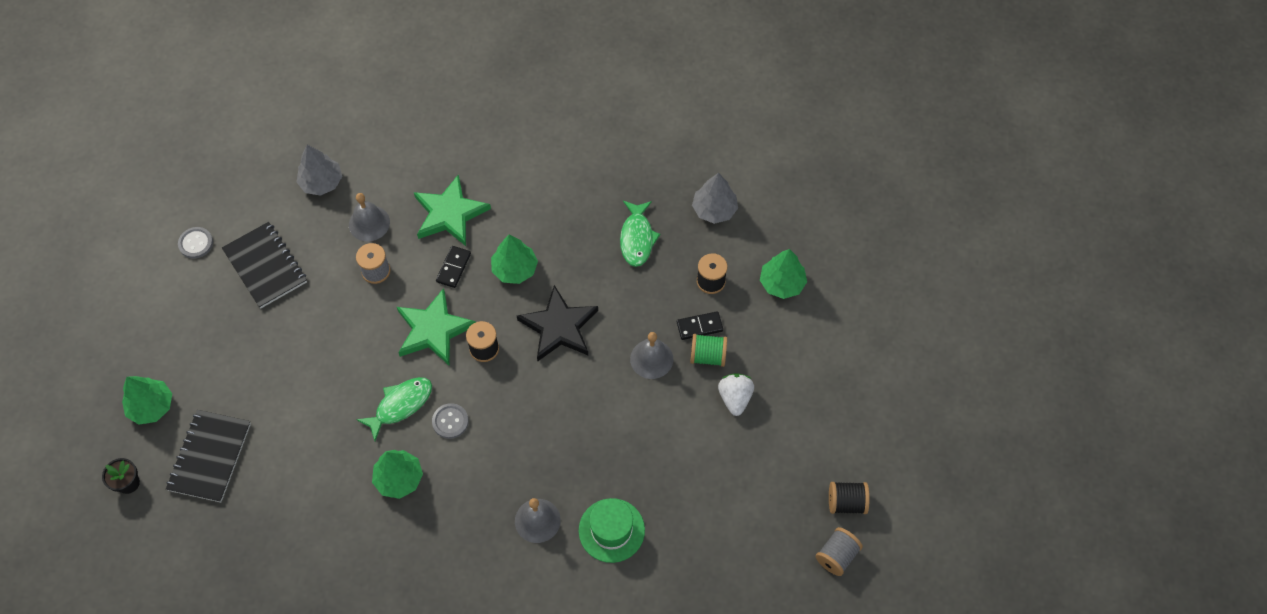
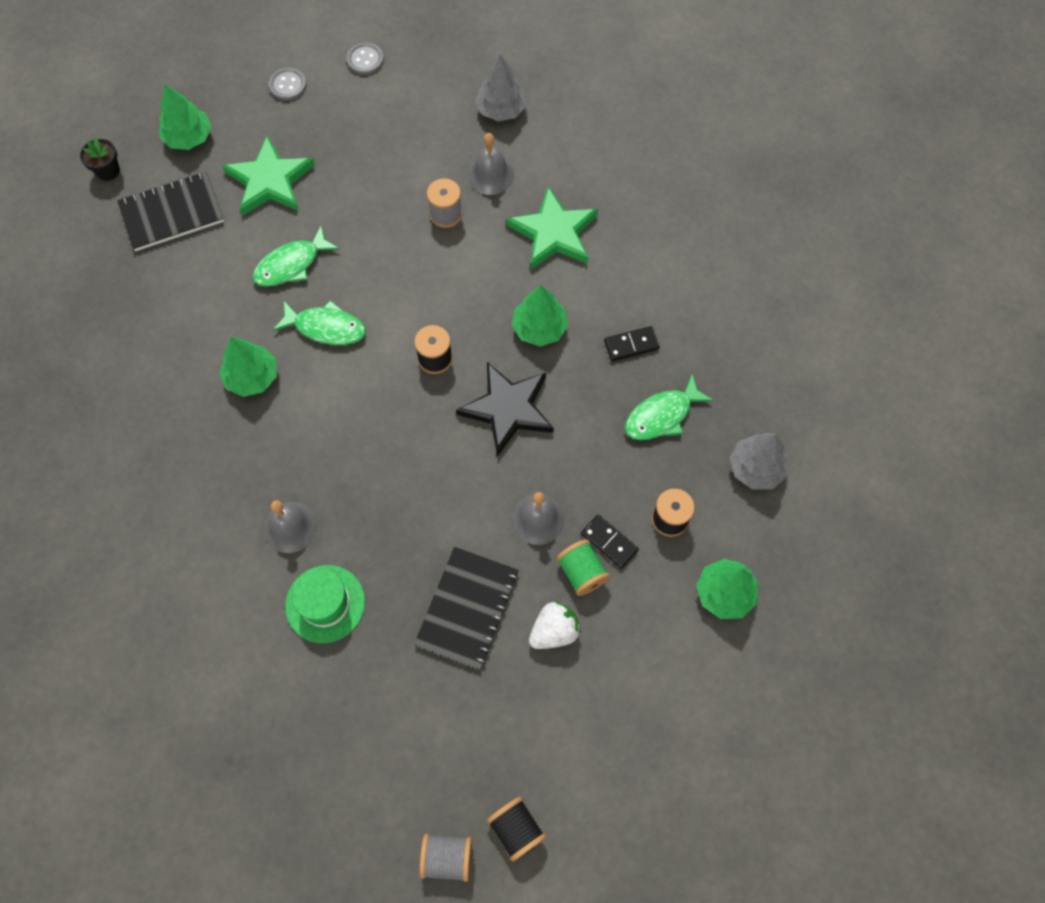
camera: 55 degrees right, 5 degrees up
black notebook [222,222,307,309] -> black notebook moved to [414,547,519,670]
green star [397,288,476,365] -> green star moved to [222,136,315,216]
grey button [432,403,469,439] -> grey button moved to [268,68,307,101]
black domino [436,246,471,288] -> black domino moved to [604,326,660,361]
none -> green fish [252,226,340,287]

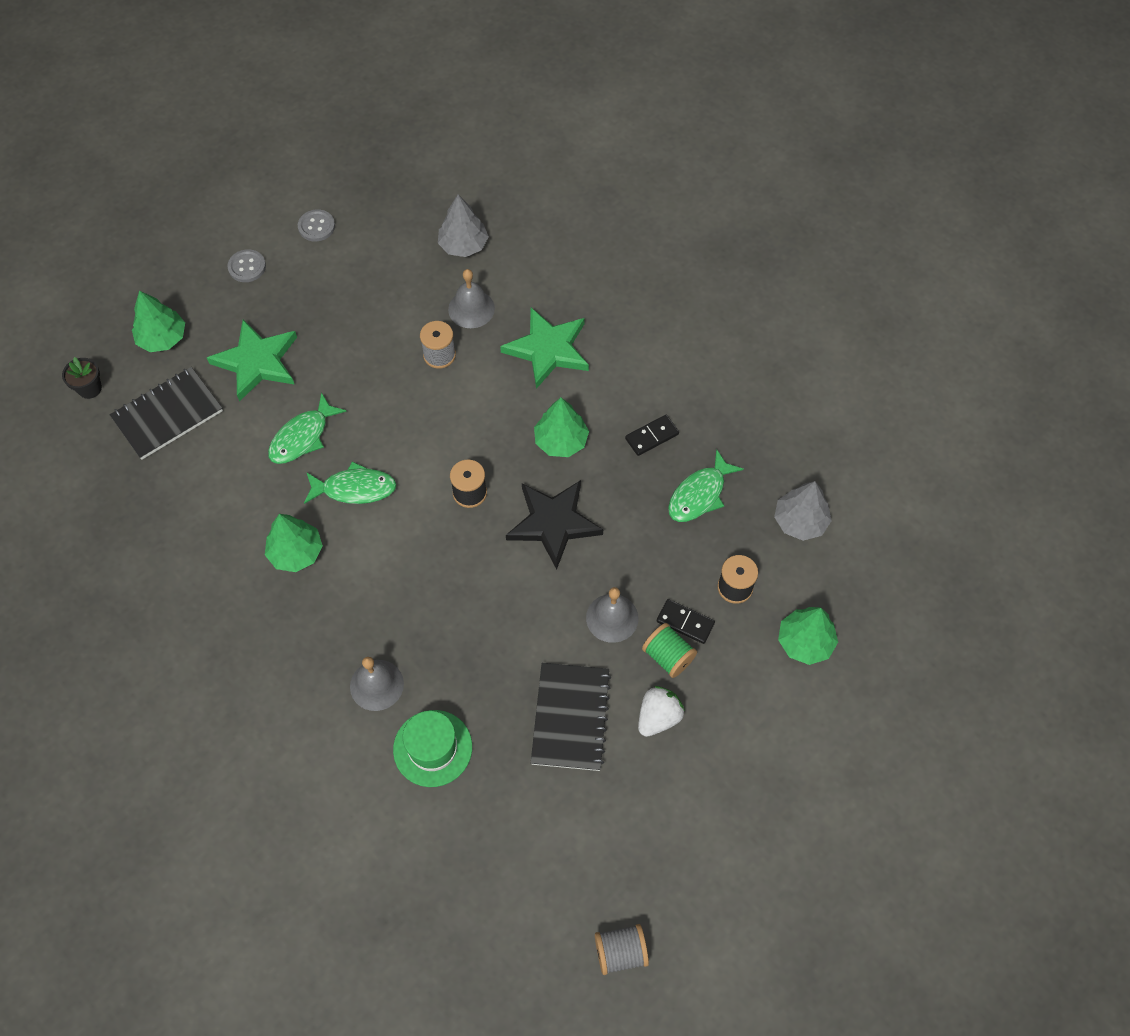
camera: 15 degrees left, 5 degrees down
black spool [487,797,546,862] -> none

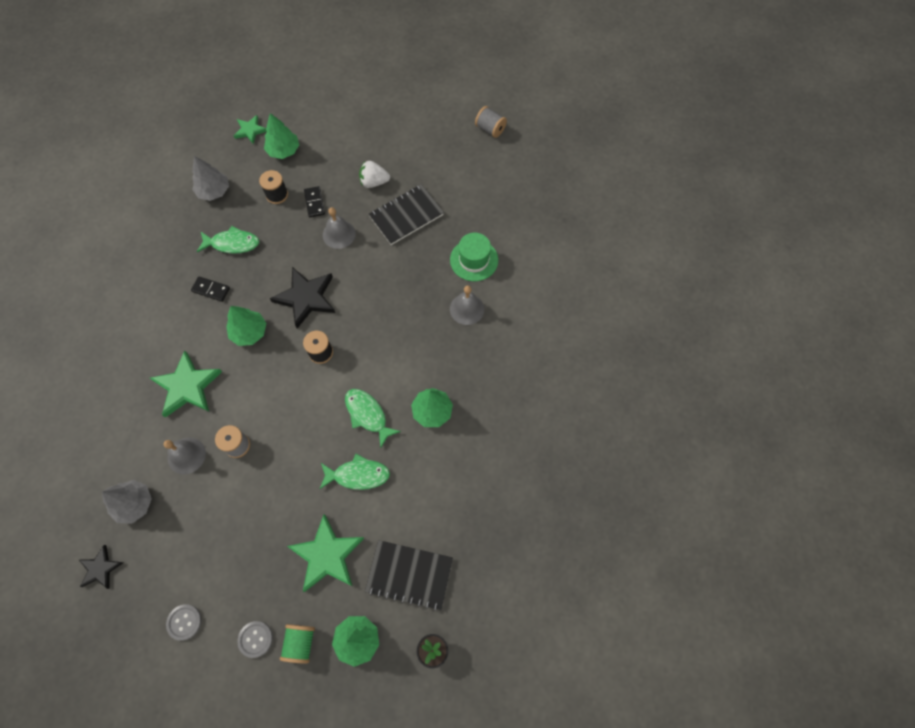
camera: 130 degrees left, 5 degrees up
green spool [642,623,697,678] -> green spool moved to [280,624,315,664]
none -> black star [79,545,123,589]
none -> green star [234,115,267,144]

